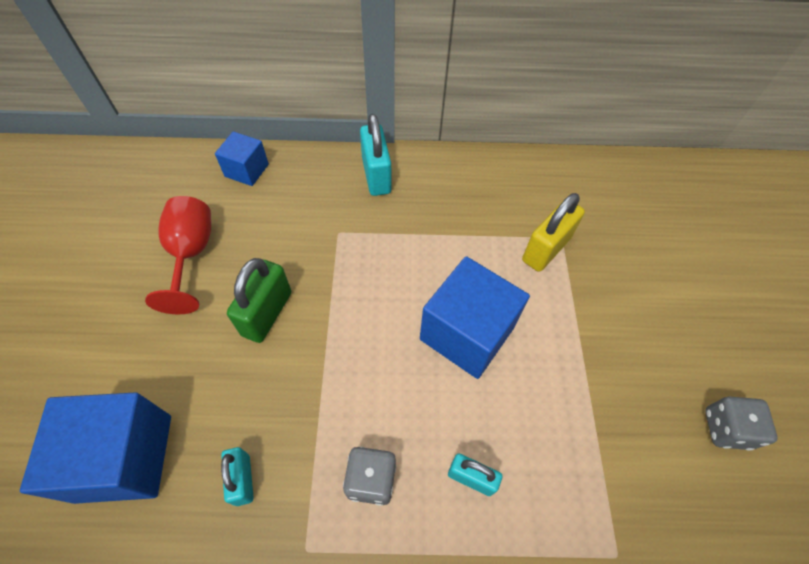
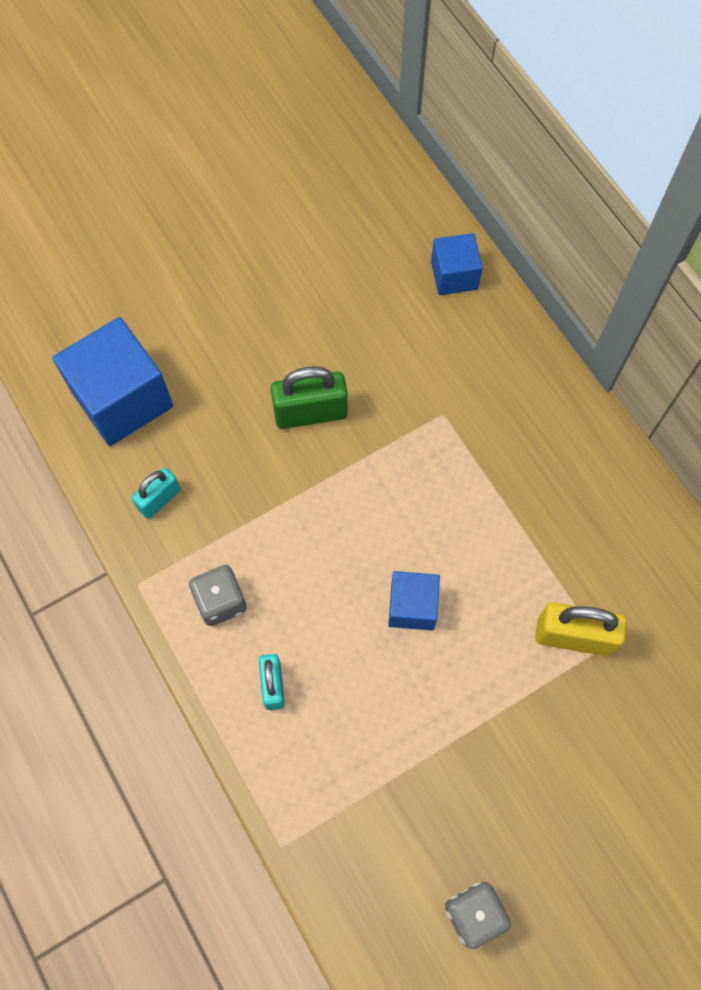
camera: 60 degrees right, 10 degrees up
red goblet [145,196,211,314] -> none
turquoise padlock [360,114,391,196] -> none
blue cube [420,256,530,379] -> blue cube [388,571,440,631], size x0.56

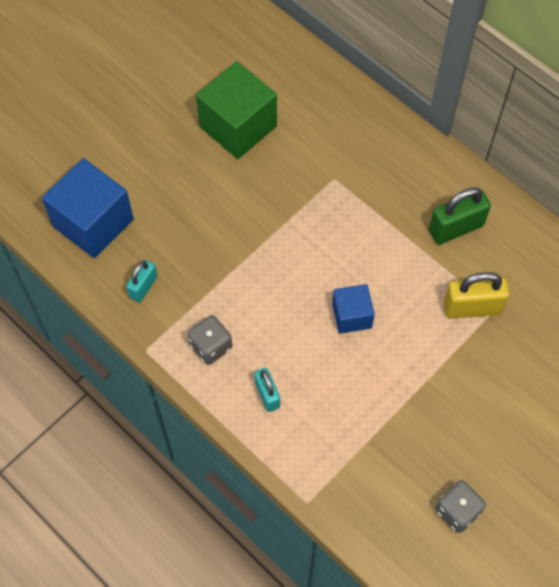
camera: 15 degrees left, 5 degrees down
green padlock [270,366,348,429] -> green padlock moved to [429,187,491,245]
blue cube [431,233,483,295] -> none
none -> green cube [196,61,277,159]

